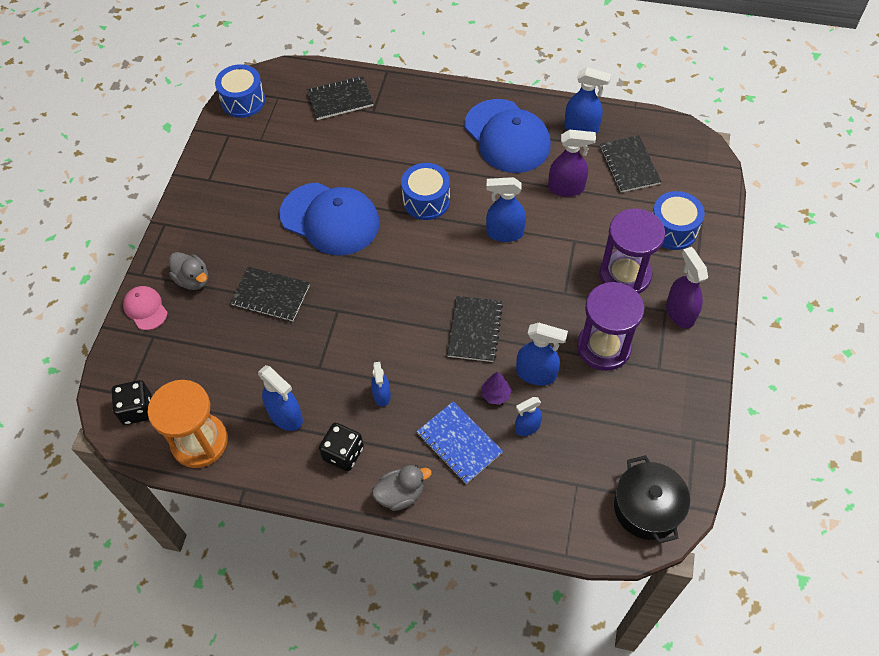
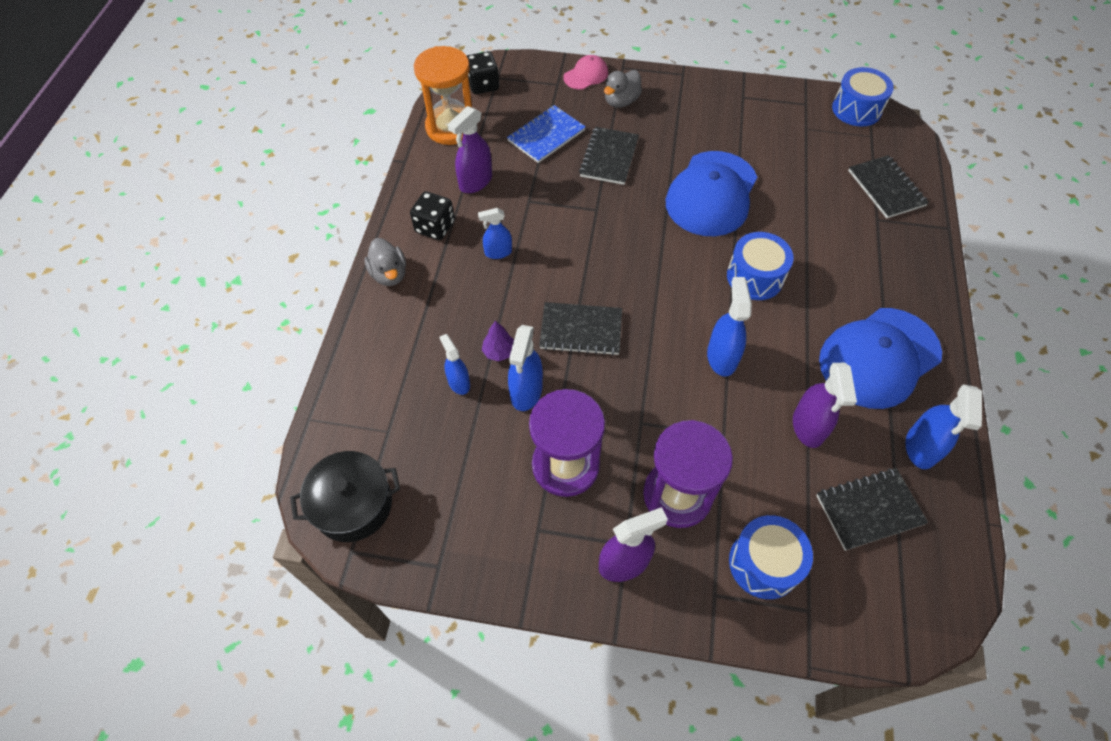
camera: 85 degrees right, 0 degrees up
blue spray bottle [258,365,303,431] -> purple spray bottle [447,106,492,193]
blue notebook [417,402,503,484] -> blue notebook moved to [507,105,586,163]

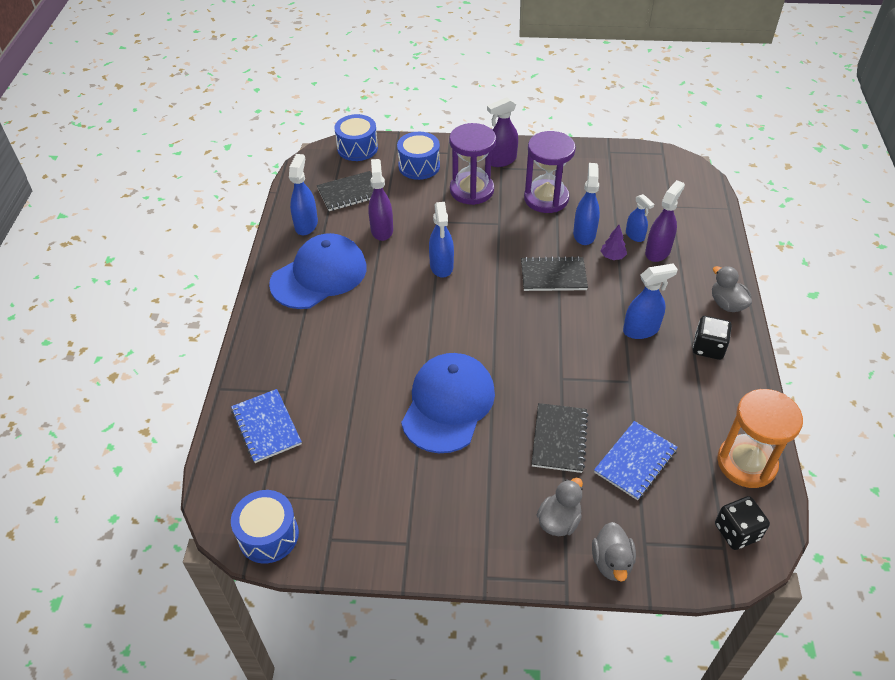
camera: 175 degrees right, 10 degrees down
black pot [290,451,400,542] -> none
purple spray bottle [447,106,492,193] -> purple spray bottle moved to [645,180,685,262]
blue spray bottle [478,208,512,259] -> blue spray bottle [623,263,678,339], size x1.54
pink cap [564,55,608,90] -> grey duck [592,522,636,582]
blue drum [727,232,793,300] -> blue drum moved to [334,114,378,161]
black notebook [848,155,929,218] -> blue notebook [231,389,302,463]

